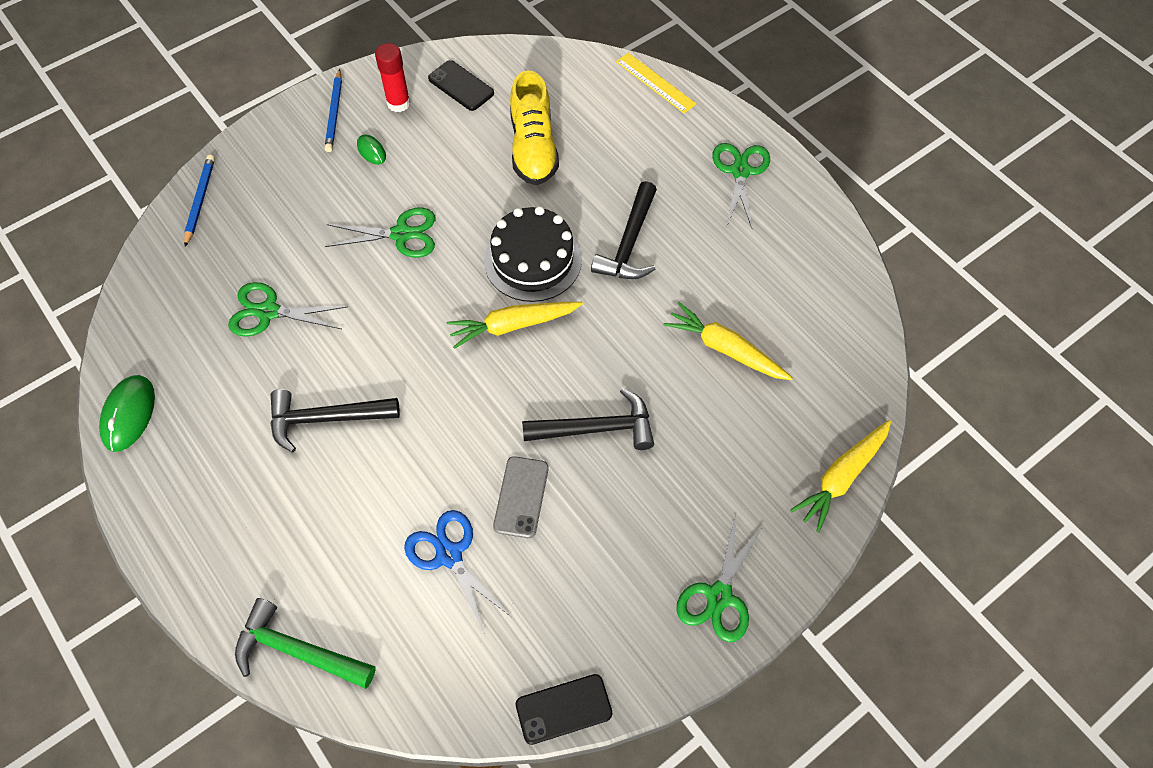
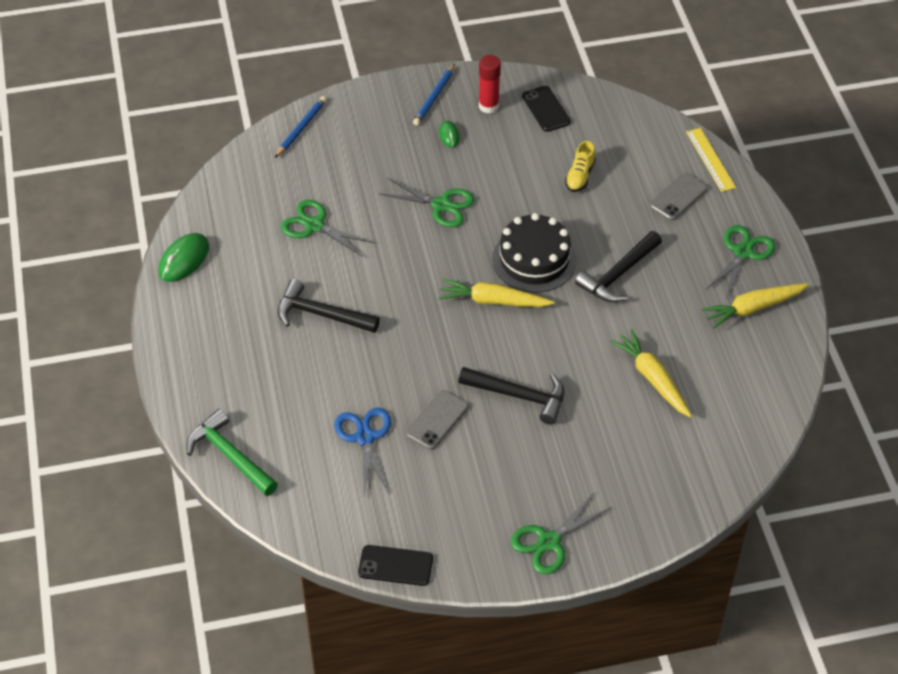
camera: 25 degrees right, 10 degrees down
yellow shoe [510,71,559,185] -> yellow shoe [565,141,596,192], size x0.55
yellow carrot [790,420,891,533] -> yellow carrot moved to [701,283,809,329]
none -> grey phone [650,173,708,220]

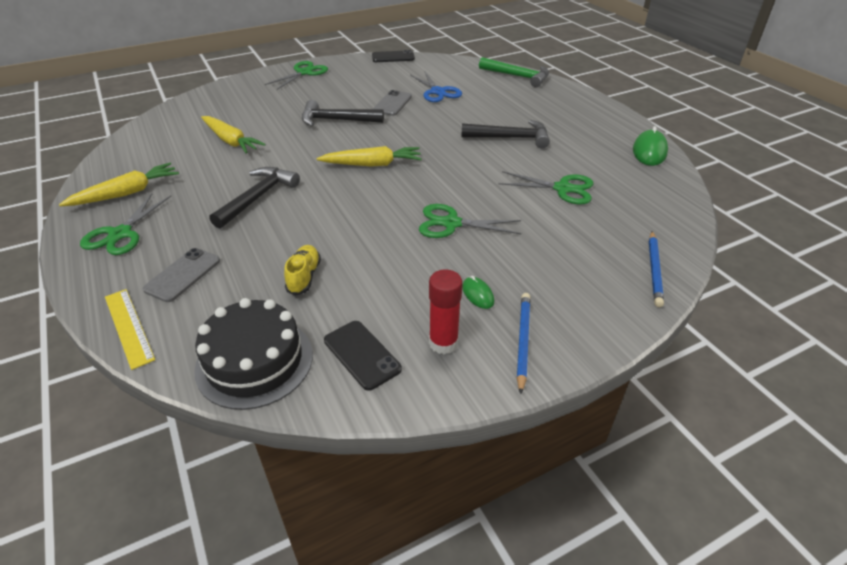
camera: 165 degrees right, 10 degrees down
black cake [492,213,576,293] -> black cake moved to [194,298,313,410]

